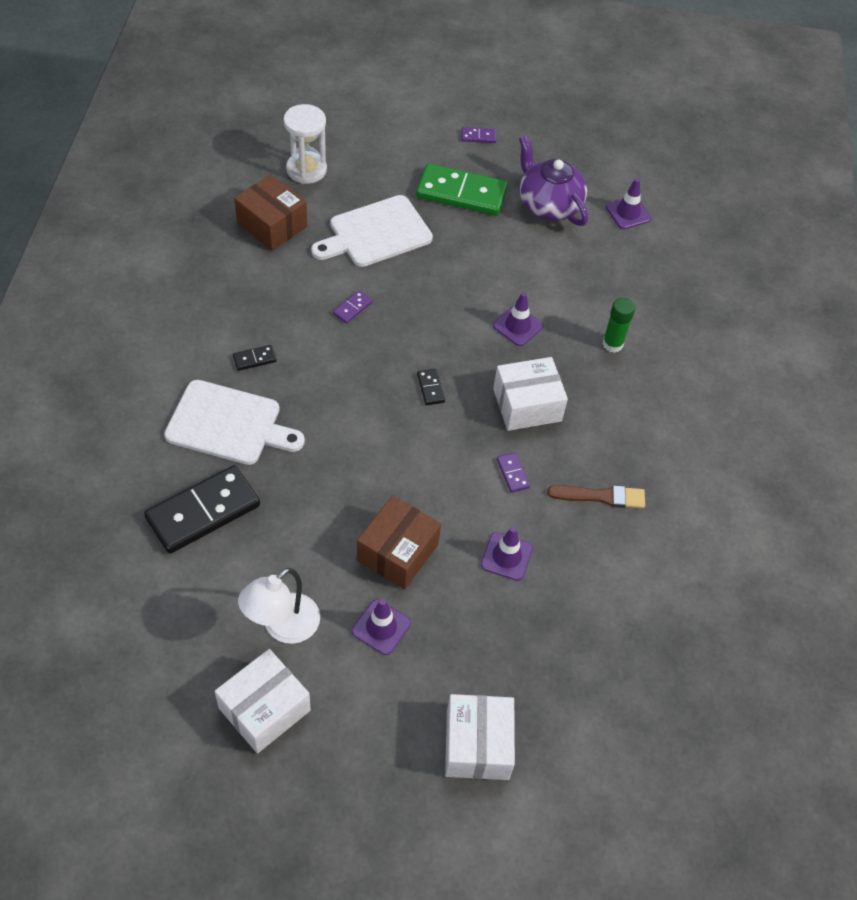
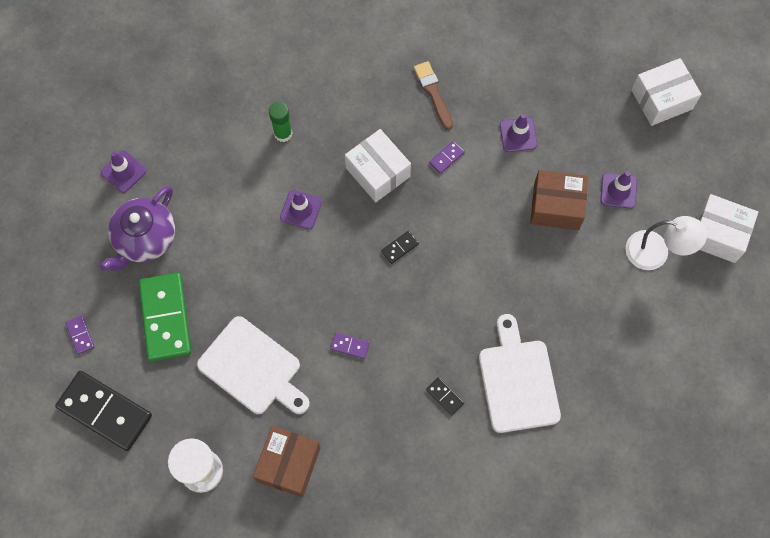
camera: 110 degrees left, 15 degrees up
black domino [144,465,260,554] -> black domino moved to [55,371,152,451]

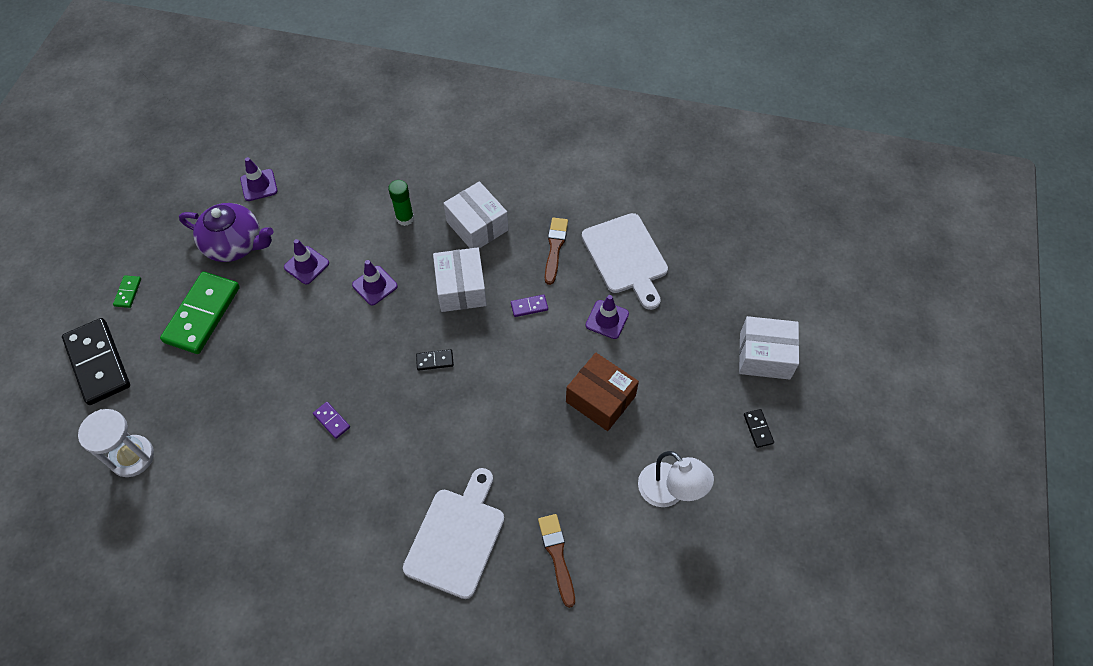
camera: 30 degrees right, 10 degrees down
purple domino [66,316,94,355] -> green domino [113,275,141,308]
purple teapot [100,186,175,271] -> purple teapot turned 135 degrees counterclockwise [179,203,274,262]
white cutting board [197,316,310,414] -> white cutting board moved to [582,213,668,310]
brown box [253,426,321,497] -> none
black domino [426,377,464,415] -> black domino moved to [744,409,774,448]
purple traffic cone [600,171,637,209] -> purple traffic cone moved to [284,239,329,284]
white box [697,194,758,263] -> white box moved to [443,181,508,248]
none -> brown brush [538,514,575,608]

